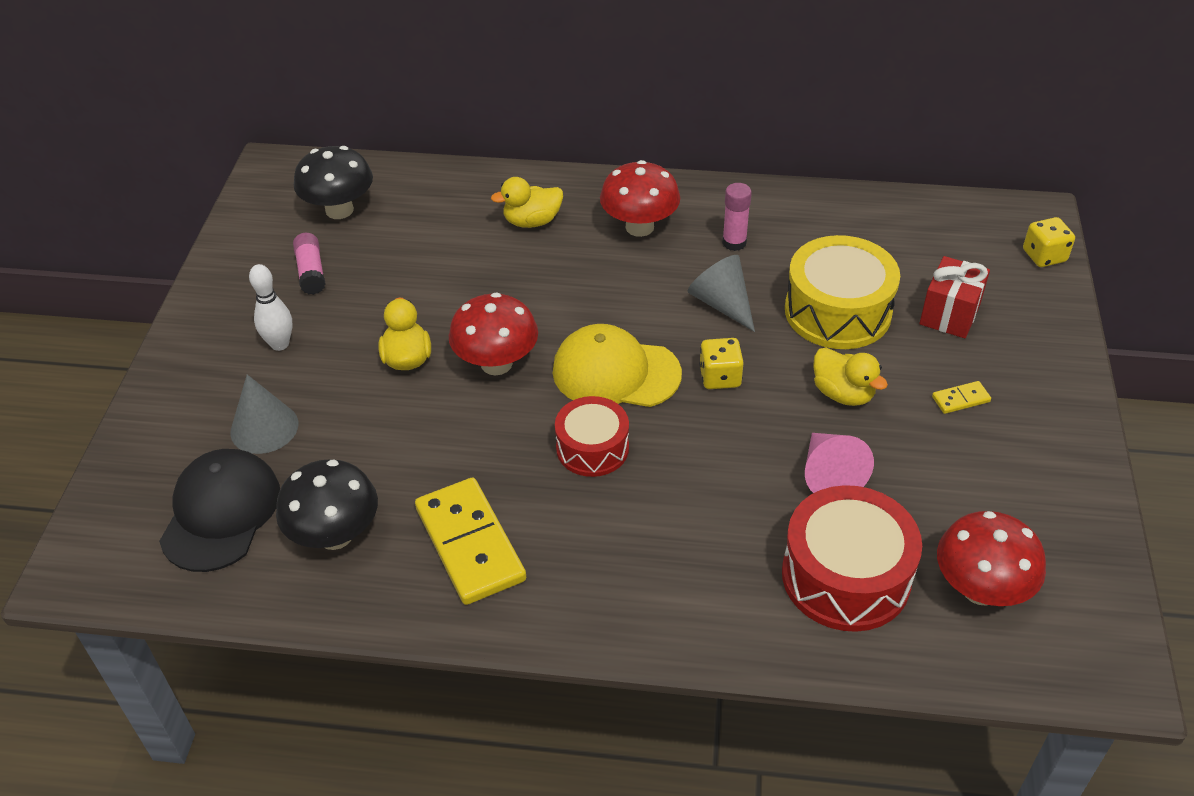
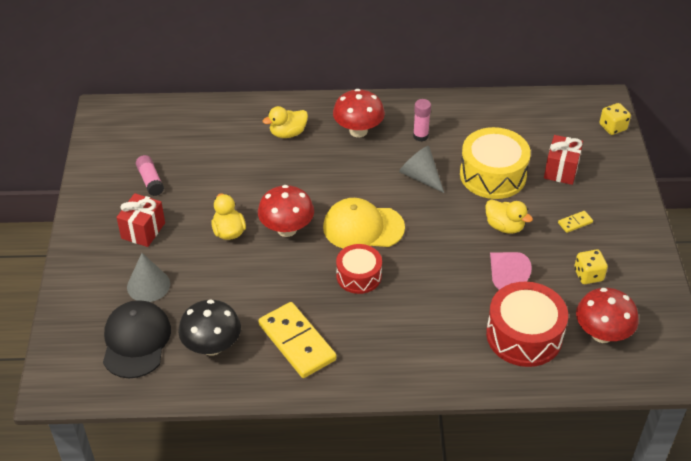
camera: 10 degrees left, 0 degrees up
white bowling pin [249,264,292,351] -> red gift [116,193,165,247]
black mushroom [294,146,373,219] -> none
yellow dice [699,338,744,389] -> yellow dice moved to [574,250,608,284]

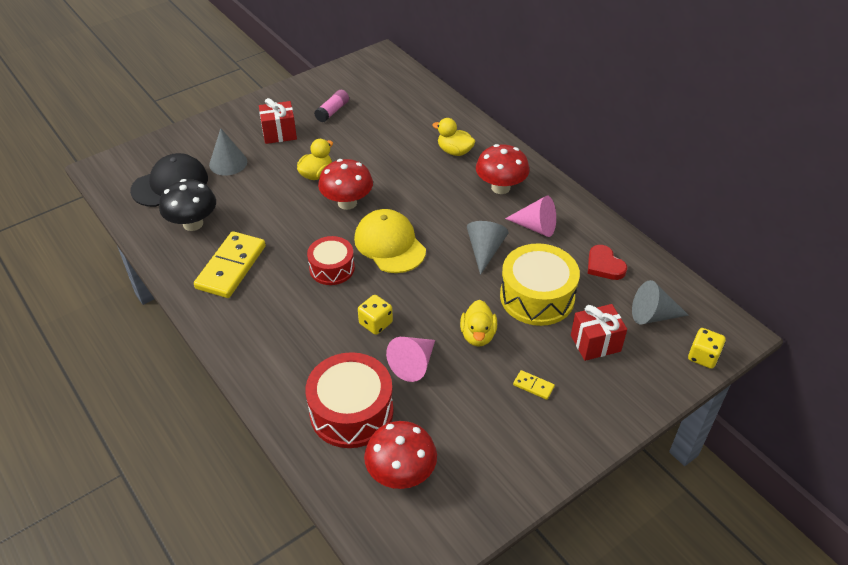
camera: 55 degrees right, 0 degrees up
pink glue stick [413,99,431,141] -> pink cone [505,196,556,237]
yellow dice [574,250,608,284] -> yellow dice moved to [358,295,393,335]
none -> red heart [588,245,627,280]
none -> grey cone [632,280,689,324]

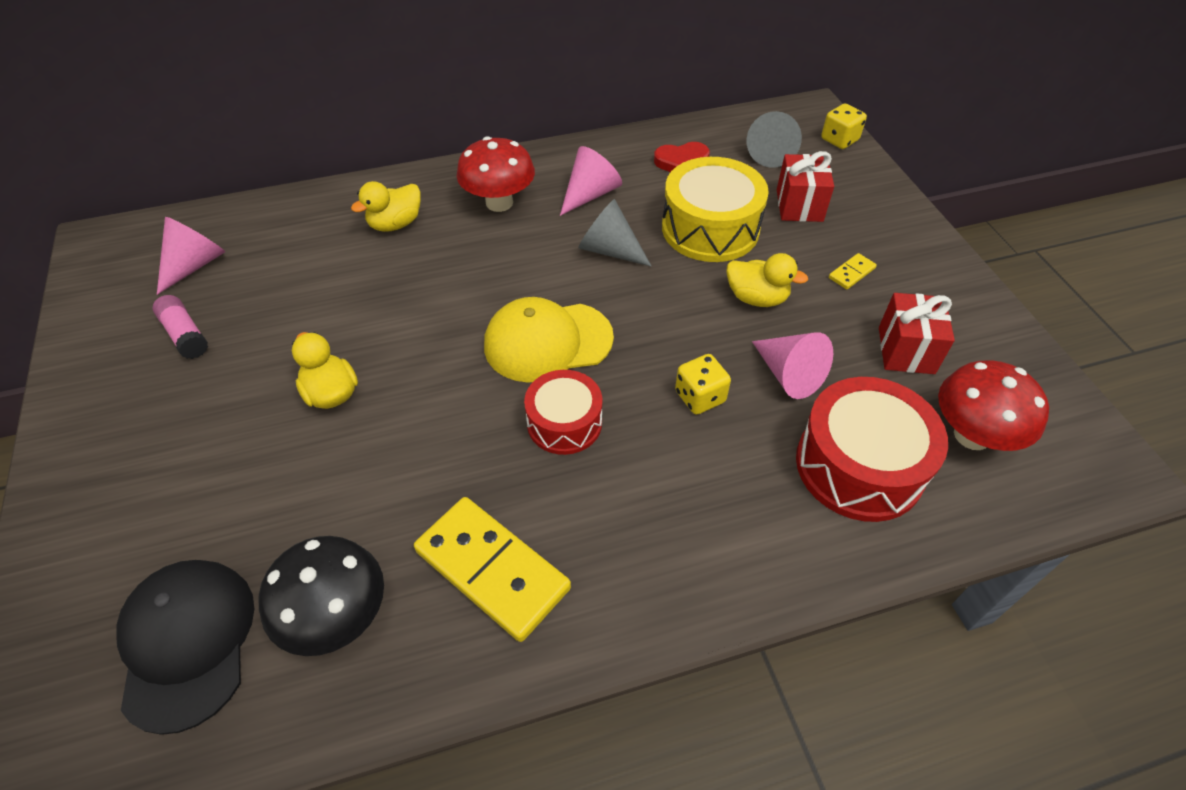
camera: 70 degrees left, 5 degrees up
grey cone [209,128,247,176] -> none
red gift [259,98,297,144] -> red gift moved to [879,293,955,374]
red mushroom [318,159,373,210] -> none
none -> pink cone [157,217,225,295]

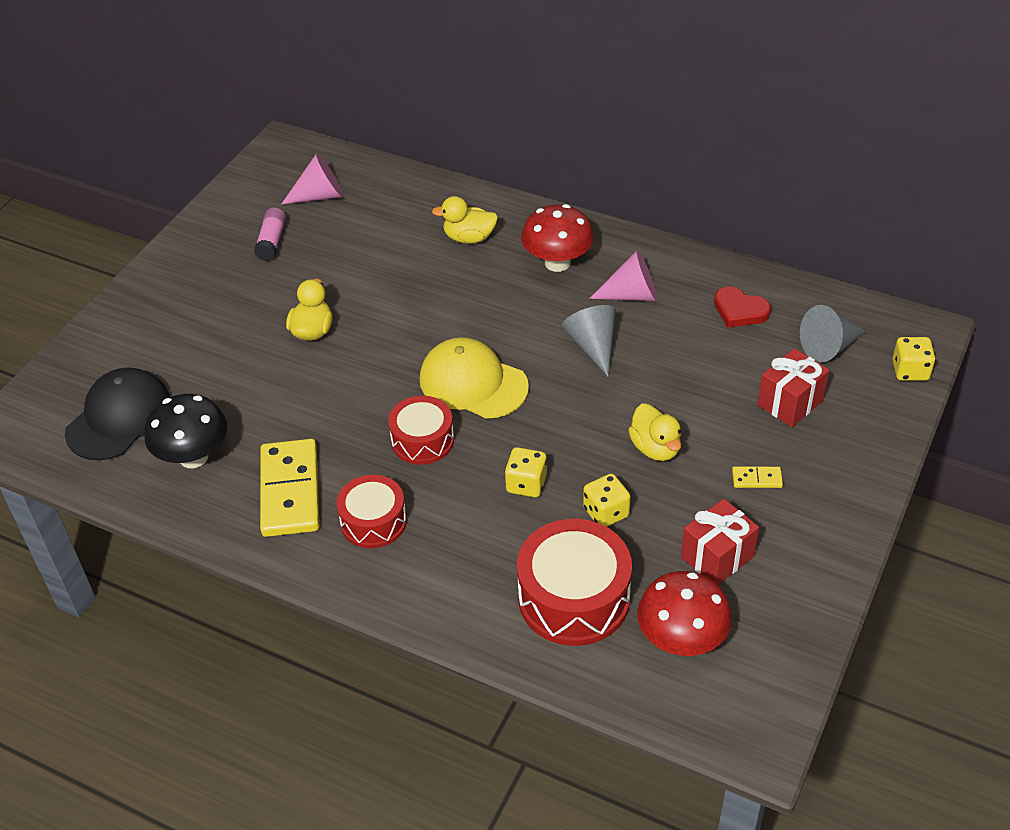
camera: 45 degrees right, 5 degrees down
yellow drum [662,157,769,262] -> none
pink cone [752,332,833,399] -> yellow dice [583,474,631,527]
none -> red drum [337,475,407,548]

